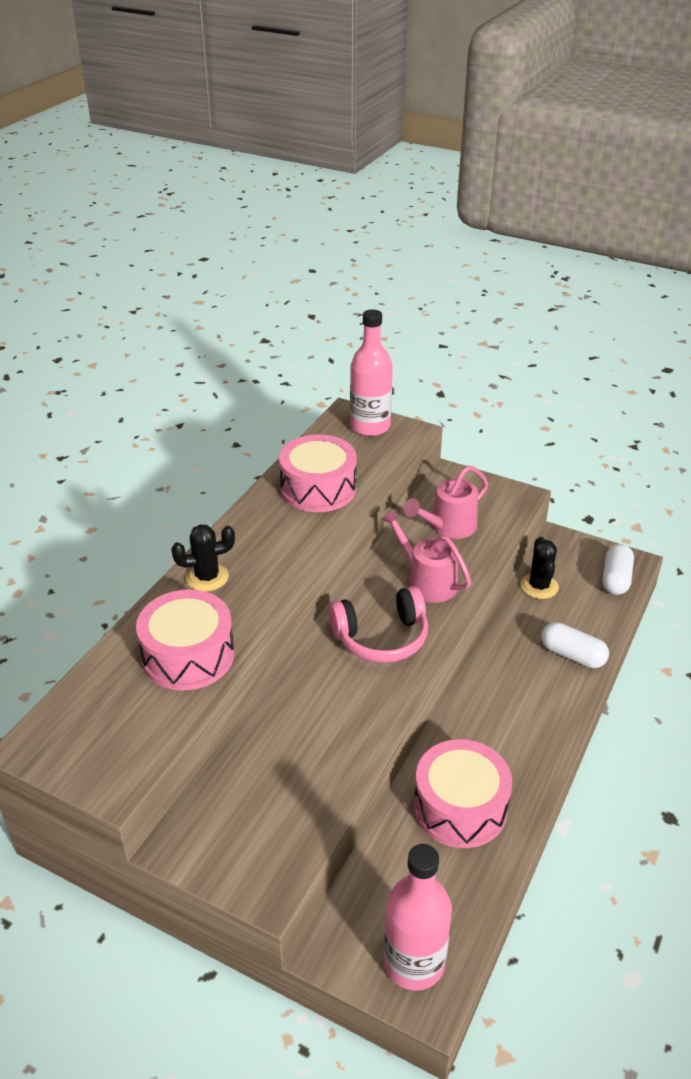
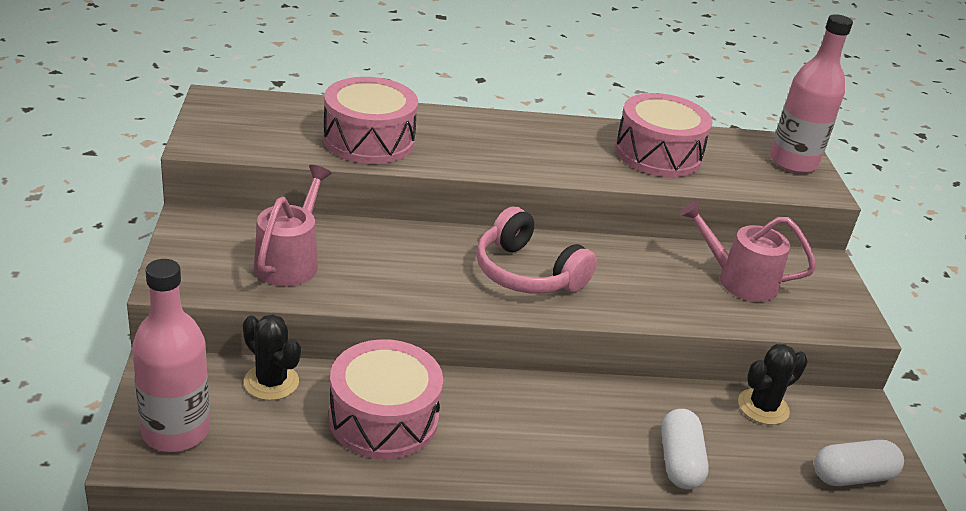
camera: 55 degrees right, 5 degrees down
black cactus [171,524,235,592] -> black cactus moved to [243,314,301,400]
pink watering can [381,509,471,603] -> pink watering can moved to [254,165,332,286]

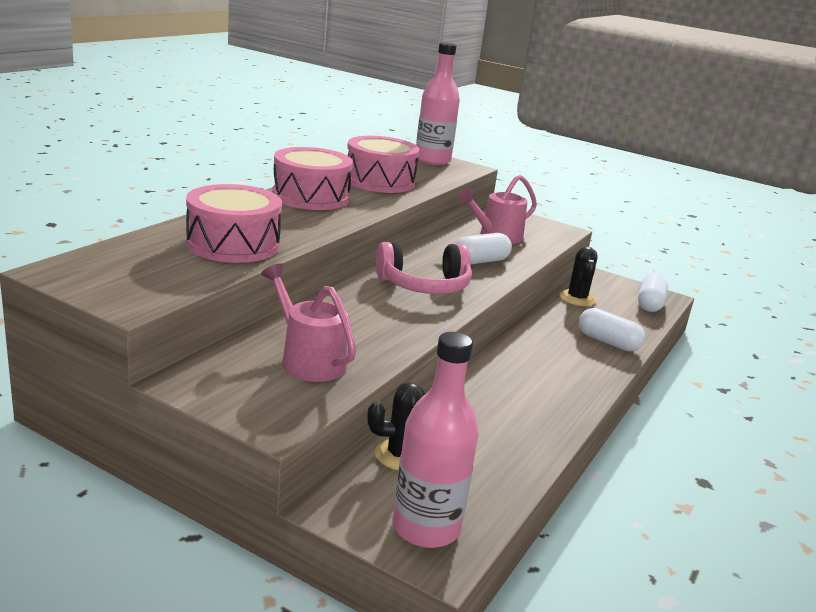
camera: 55 degrees left, 10 degrees down
pink drum [329,339,443,459] -> pink drum moved to [272,147,353,210]
none -> white capsule [455,233,512,264]

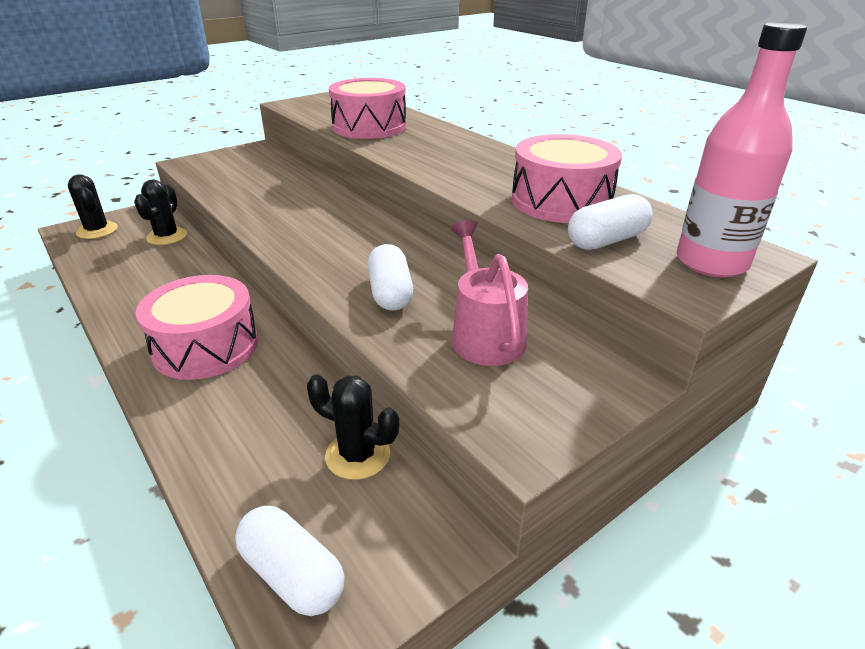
camera: 115 degrees right, 10 degrees up
pink watering can [261,263,356,382] -> none
pink drum [272,147,353,210] -> pink drum moved to [136,275,258,380]
pink headphones [376,242,472,294] -> none
pink bottle [393,332,479,548] -> black cactus [68,174,118,239]
white capsule [579,308,645,351] -> white capsule moved to [568,194,653,250]

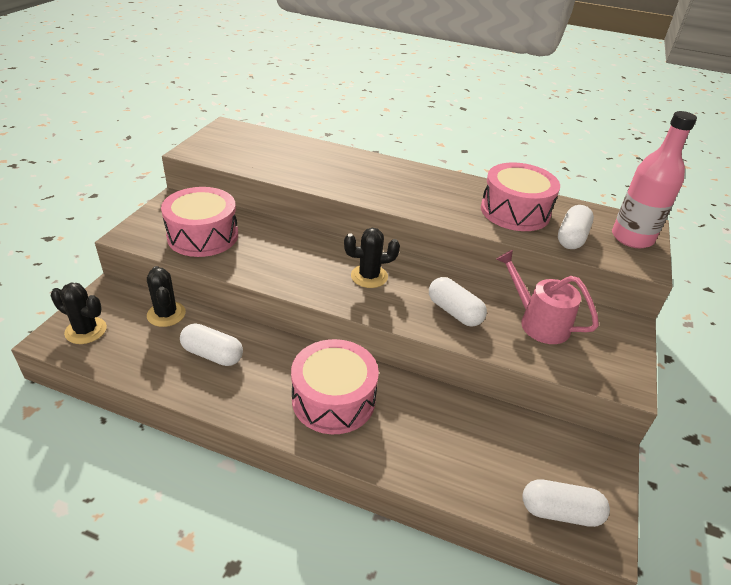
camera: 35 degrees left, 5 degrees up
black cactus [307,374,399,480] -> black cactus moved to [344,228,400,288]
pink drum [329,78,406,139] -> pink drum moved to [161,187,238,257]
none -> white capsule [180,323,243,366]

